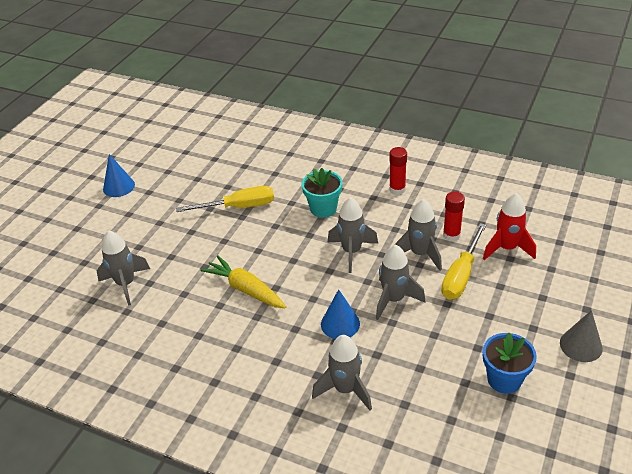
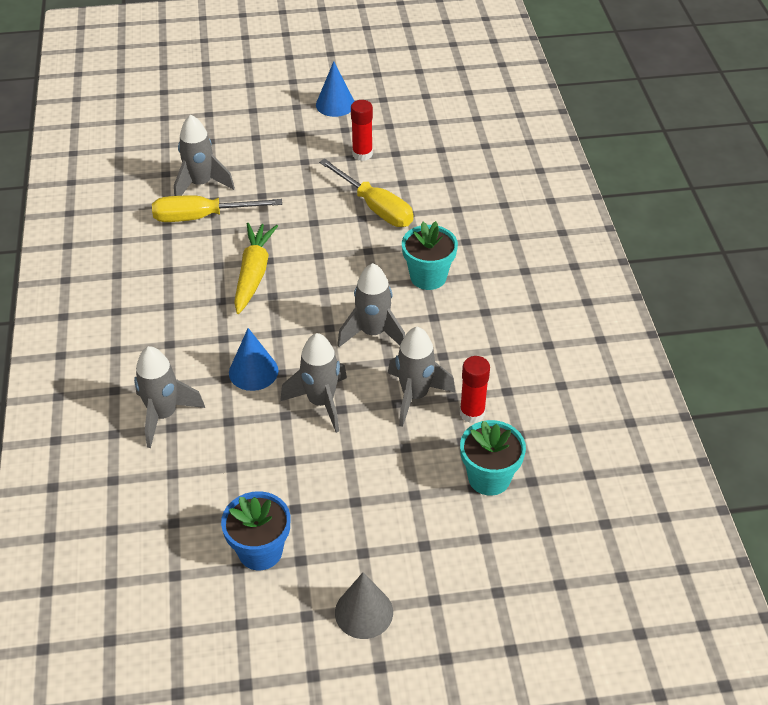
camera: 55 degrees right, 5 degrees up
red glue stick [389,147,407,195] -> red glue stick moved to [351,100,373,161]
yellow screwdriver [441,223,486,299] -> yellow screwdriver moved to [152,195,282,222]
red rocket [483,193,536,260] -> turquoise flower pot [460,420,526,496]

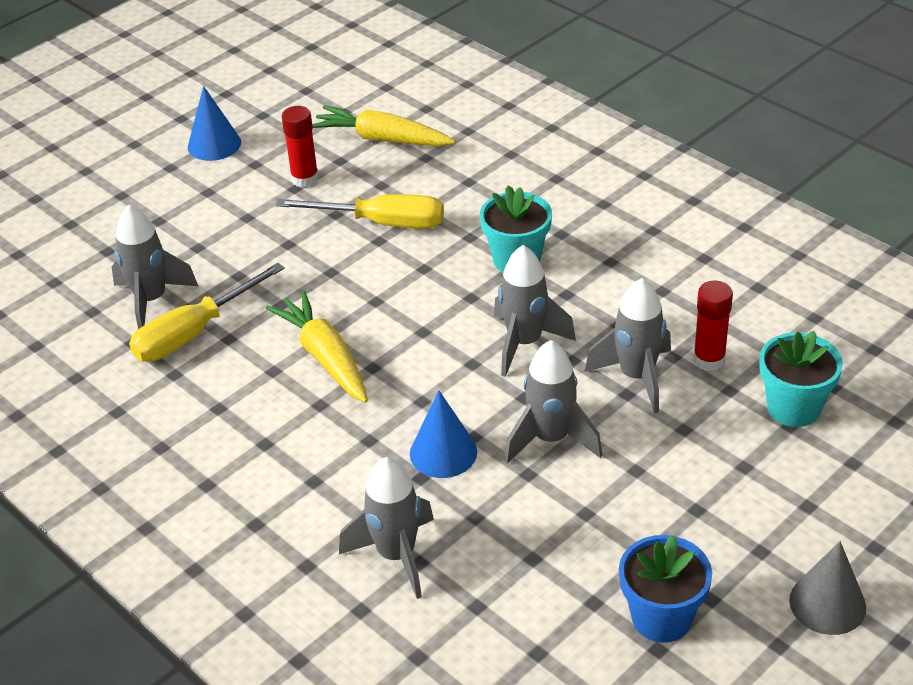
camera: 35 degrees left, 5 degrees down
none -> yellow carrot [312,105,456,147]

